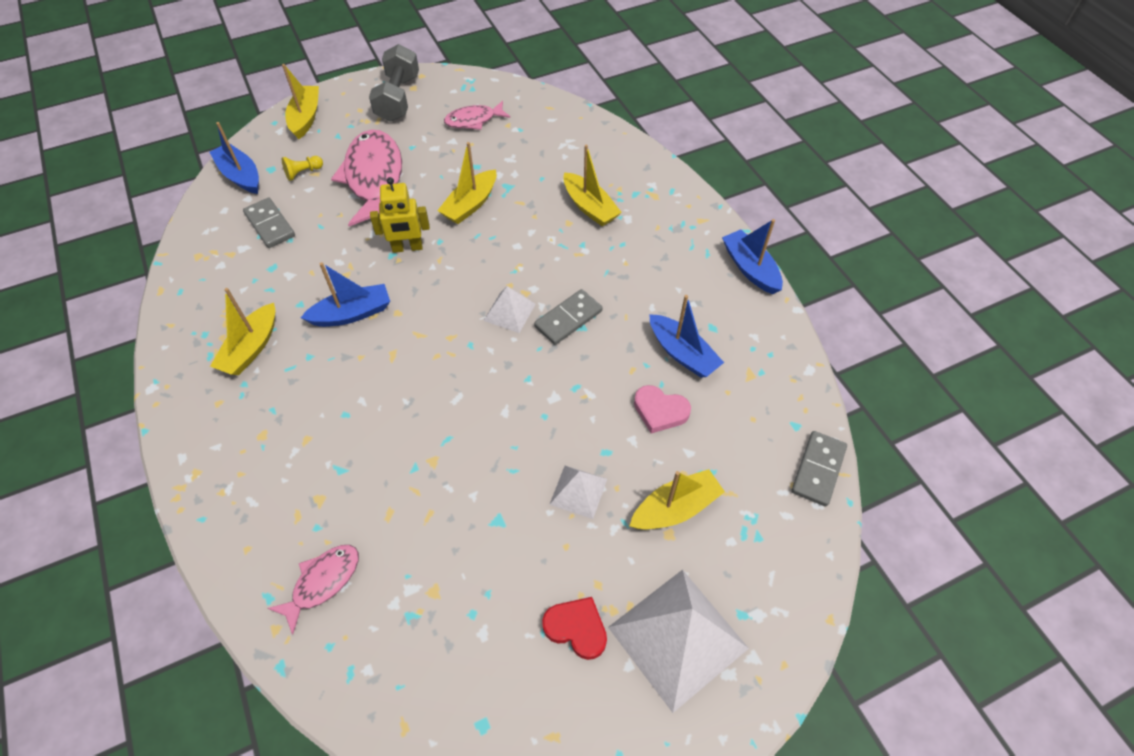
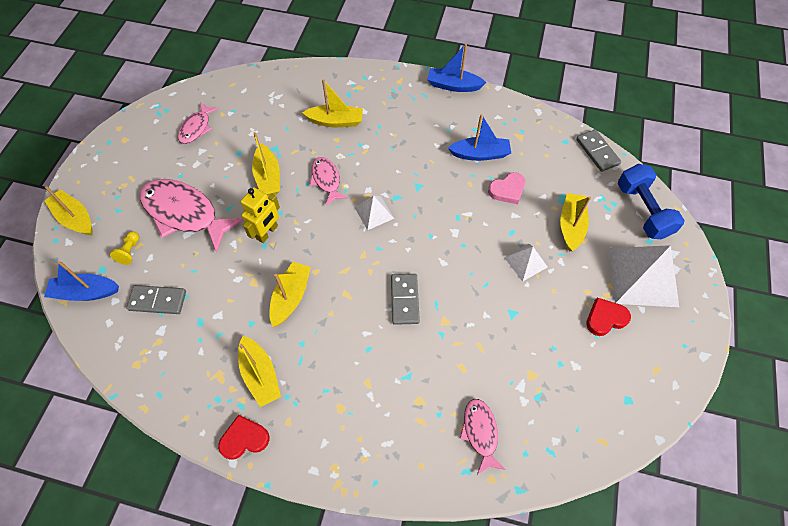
camera: 50 degrees left, 5 degrees up
blue boat [300,262,390,327] -> yellow boat [269,262,311,327]
grey dumbbell [369,44,419,122] -> none
grey domino [534,289,602,345] -> grey domino moved to [391,274,420,325]
none -> red heart [218,415,269,460]
none -> pink fish [310,157,348,205]
none -> blue dumbbell [618,164,685,239]

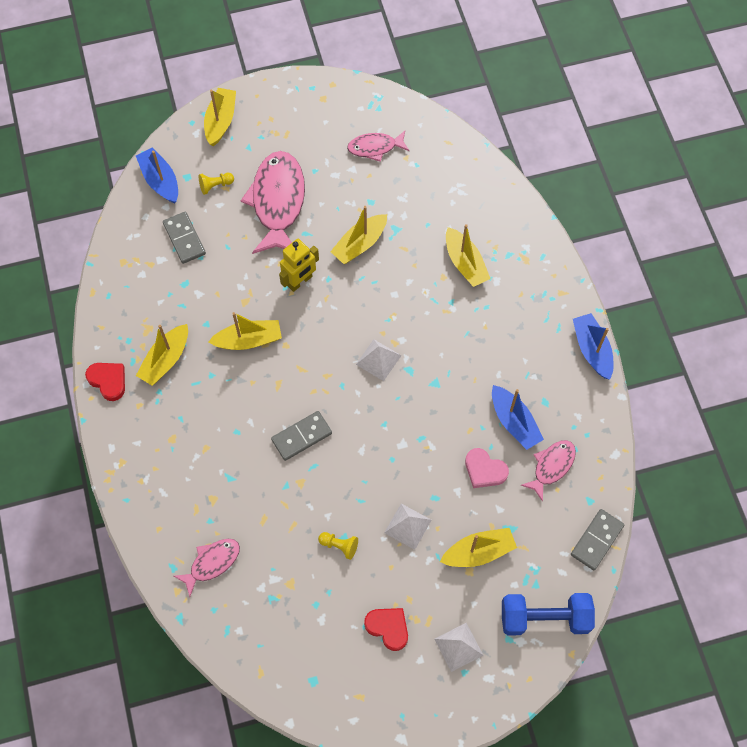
camera: 60 degrees right, 5 degrees up
yellow robot [241,187,280,243] -> yellow robot turned 45 degrees counterclockwise [279,239,319,292]
pink fish [310,157,348,205] -> pink fish moved to [521,440,576,502]
white pyramid [608,245,679,307] -> white pyramid [434,623,483,672], size x0.51
blue dumbbell [618,164,685,239] -> blue dumbbell turned 45 degrees clockwise [502,593,595,636]
none -> yellow pawn [318,532,358,560]

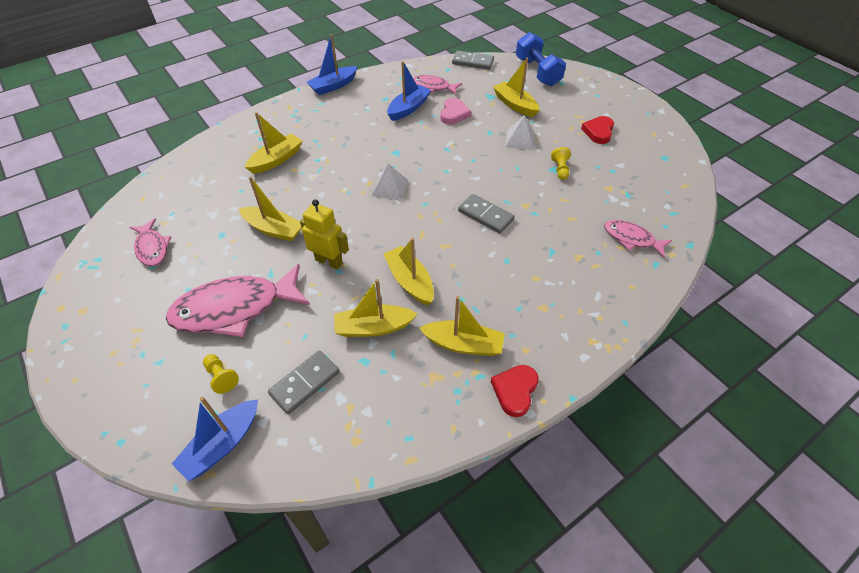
camera: 110 degrees left, 15 degrees down
yellow boat [204,88,236,146] -> yellow boat moved to [334,279,417,337]
white pyramid [434,623,483,672] -> none

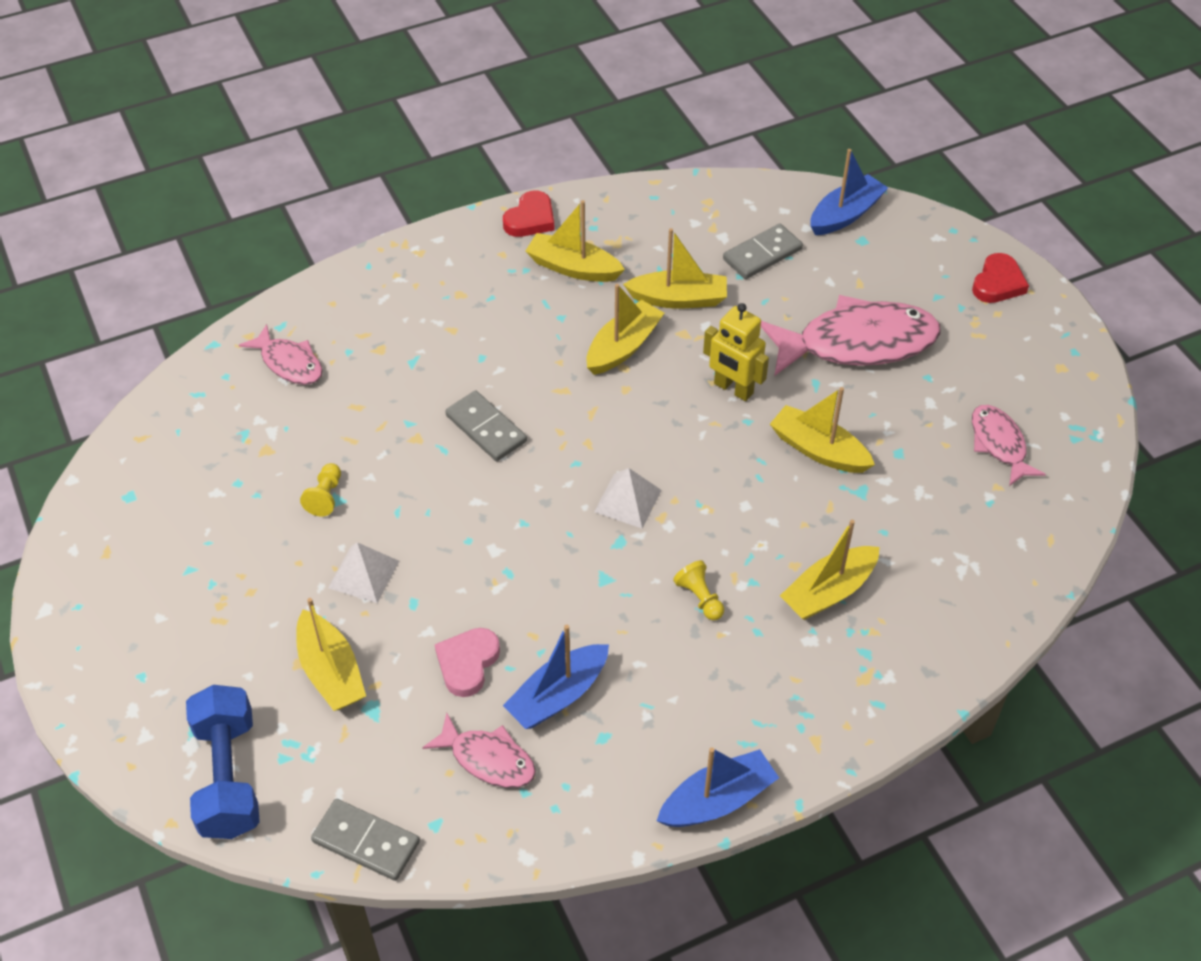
camera: 170 degrees left, 0 degrees up
yellow pawn [203,354,239,394] -> yellow pawn moved to [673,560,724,620]
yellow boat [384,238,434,305] -> yellow boat turned 120 degrees counterclockwise [586,284,664,375]
red heart [581,116,614,144] -> red heart moved to [972,253,1029,303]

